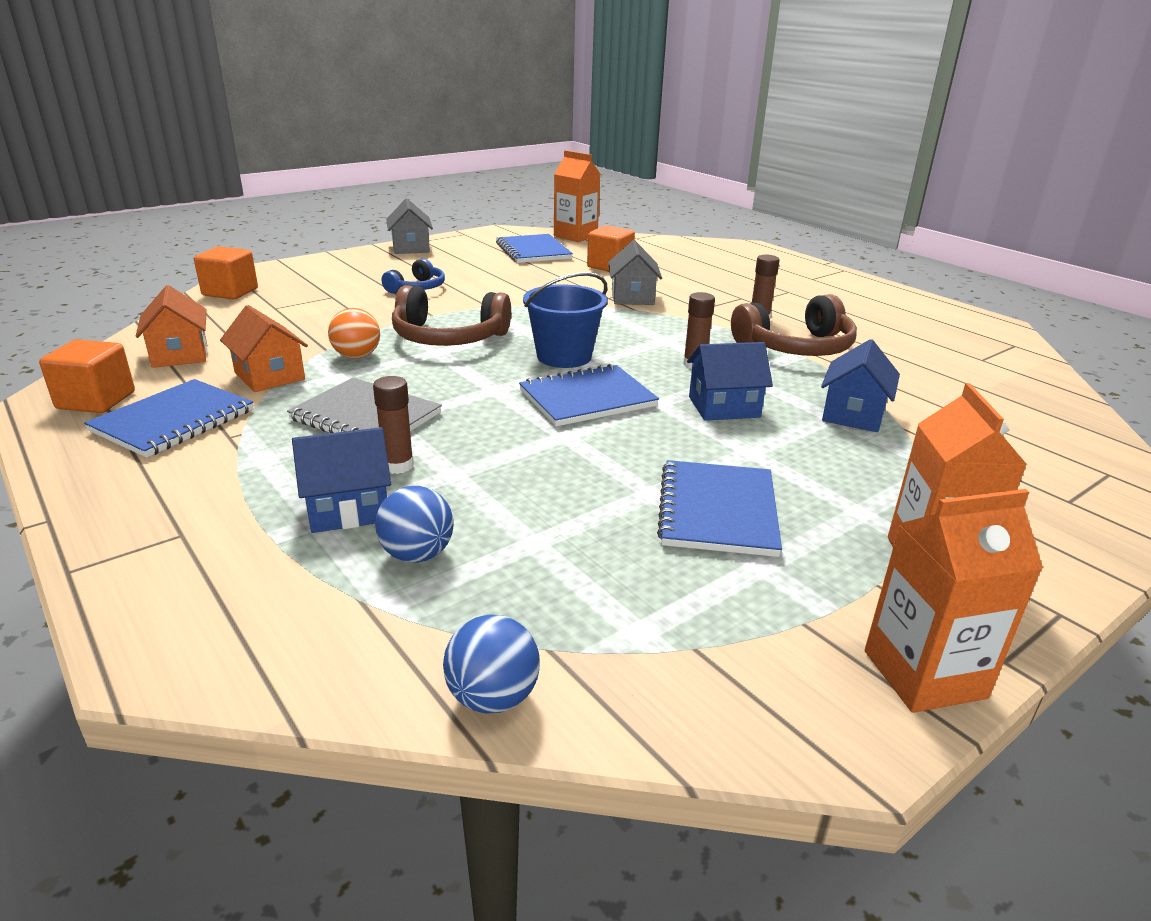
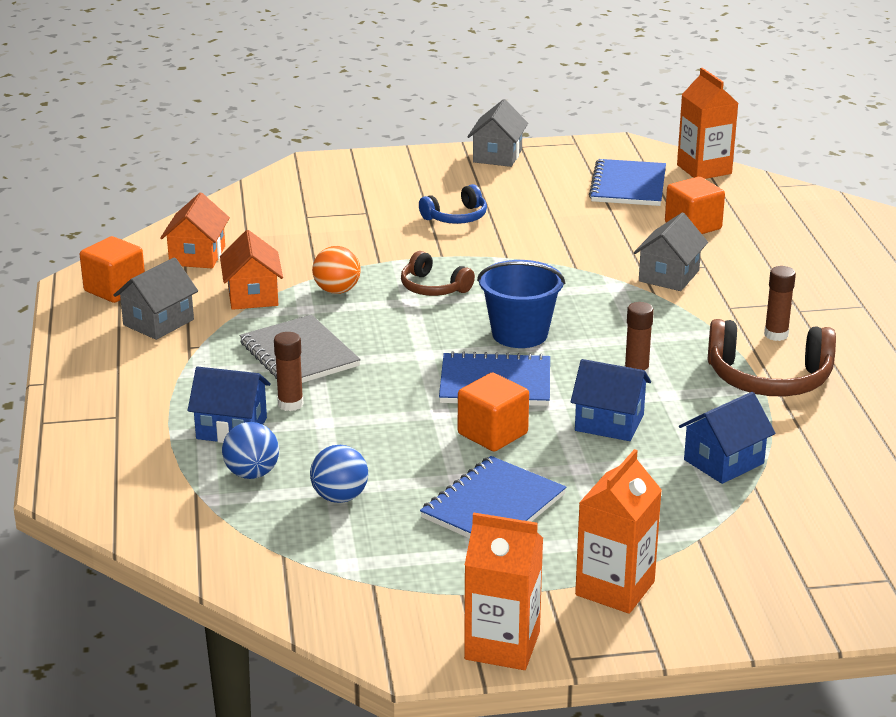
camera: 30 degrees right, 0 degrees up
blue notebook [84,379,254,458] -> grey house [113,257,198,340]
orange cube [194,246,258,299] -> orange cube moved to [458,373,529,451]
brown headphones [392,285,511,346] -> brown headphones [401,251,475,296], size x0.59
blue ball [443,614,540,714] -> blue ball moved to [310,445,368,503]

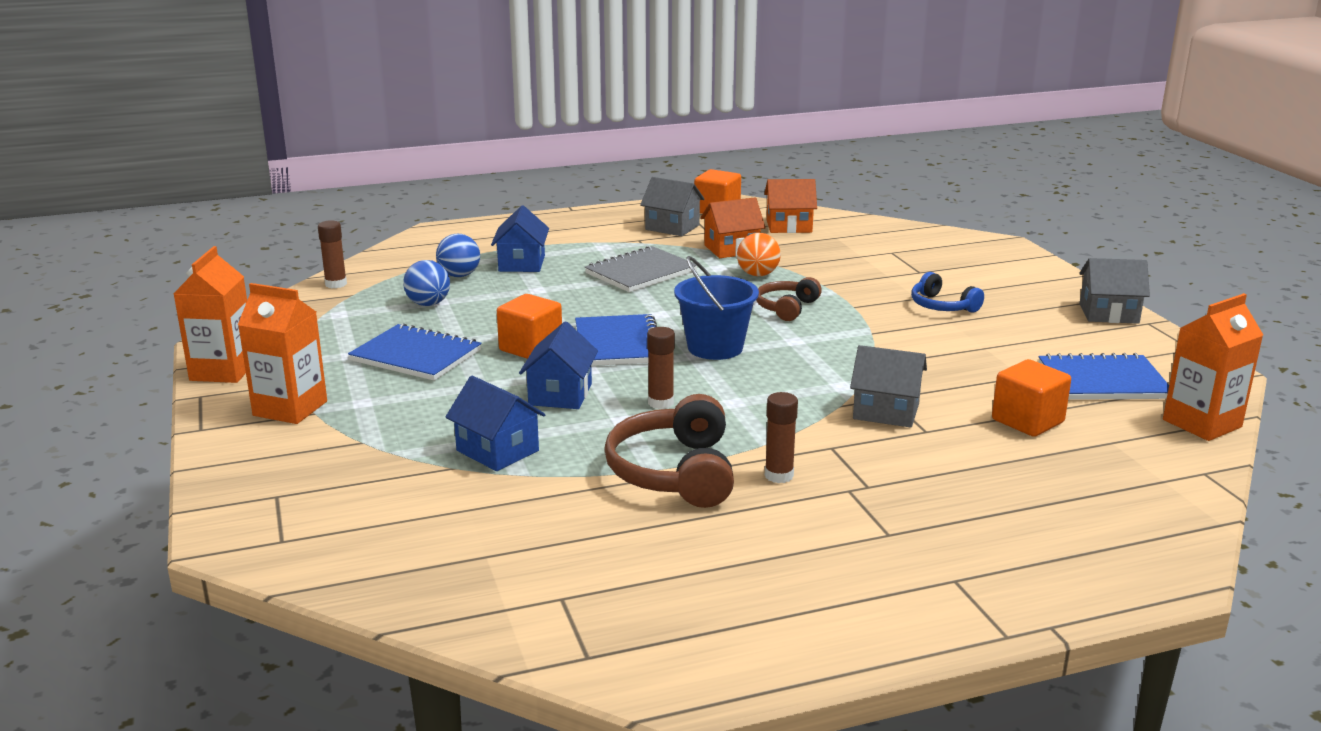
camera: 80 degrees right, 5 degrees down
brown glue stick [274,332,304,411] -> brown glue stick moved to [318,220,347,288]

